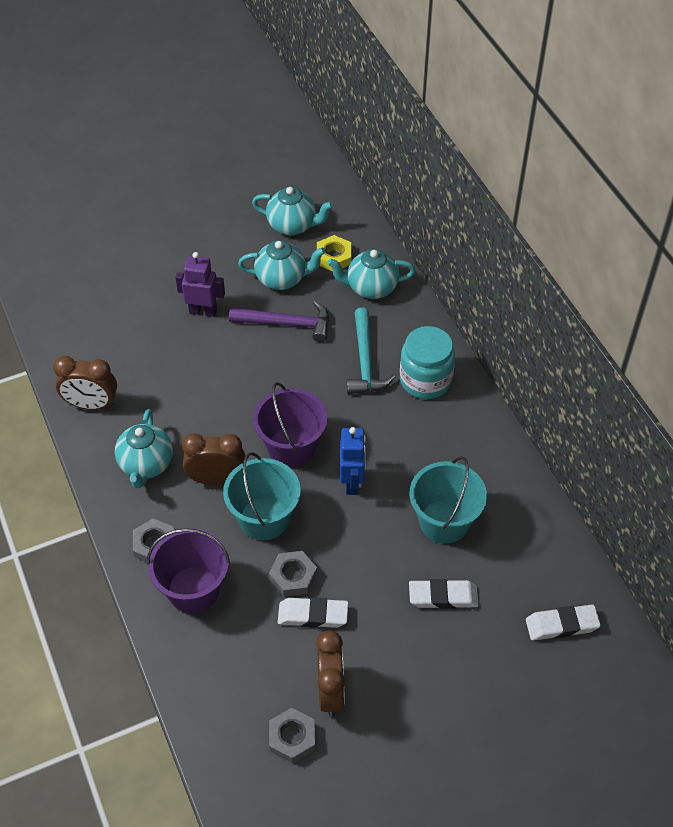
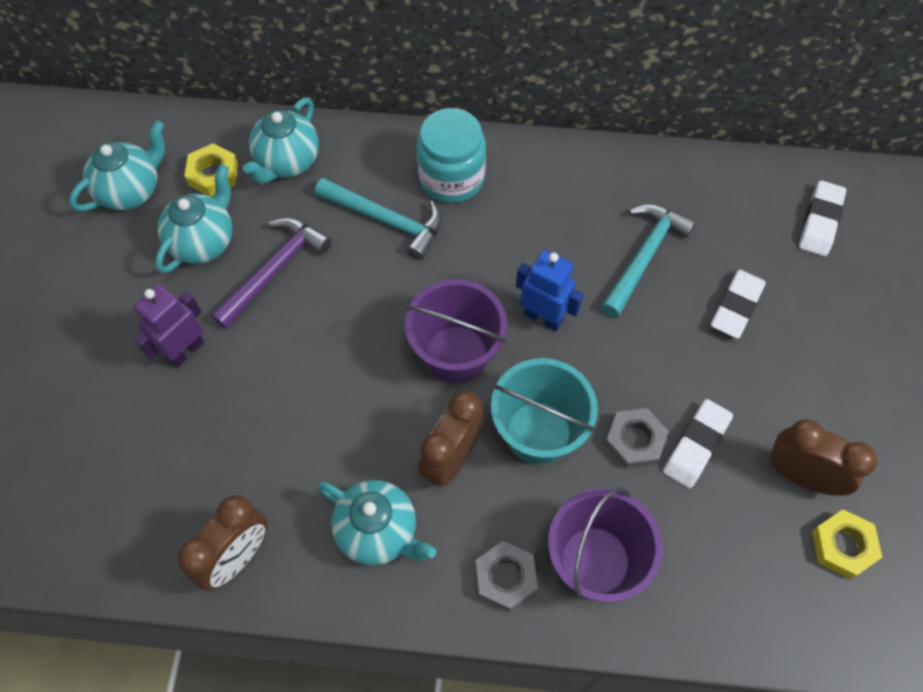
camera: 60 degrees left, 10 degrees up
grey nut [269,708,315,763] -> yellow nut [812,509,882,579]
turquoise bucket [409,456,487,544] -> turquoise hammer [601,204,696,318]

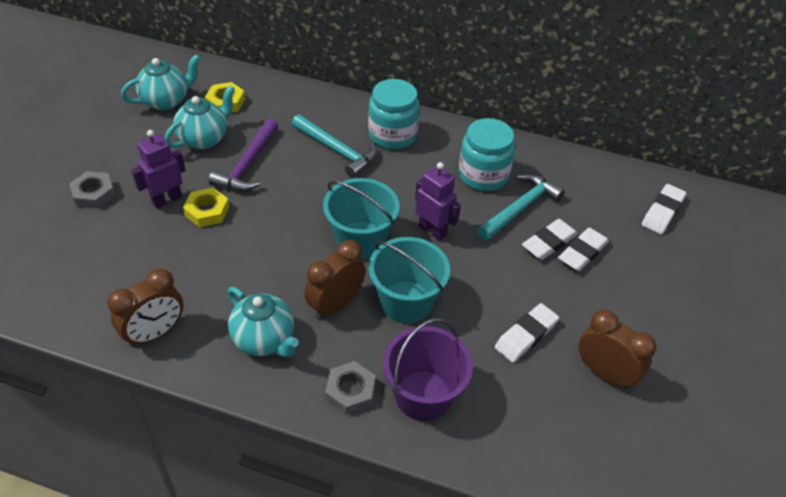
camera: 10 degrees right, 15 degrees down
purple hammer [211,218,332,329] -> purple hammer turned 150 degrees clockwise [209,119,278,191]
turquoise teapot [243,97,319,184] -> none
purple bucket [405,279,507,384] -> turquoise bucket [323,178,400,259]
blue robot [516,250,584,331] -> purple robot [415,162,461,241]
grey nut [605,408,669,469] -> grey nut moved to [69,171,115,209]
yellow nut [812,509,882,579] -> yellow nut moved to [183,188,229,227]
none -> turquoise jar [458,118,515,191]
none -> white eraser [522,219,578,260]

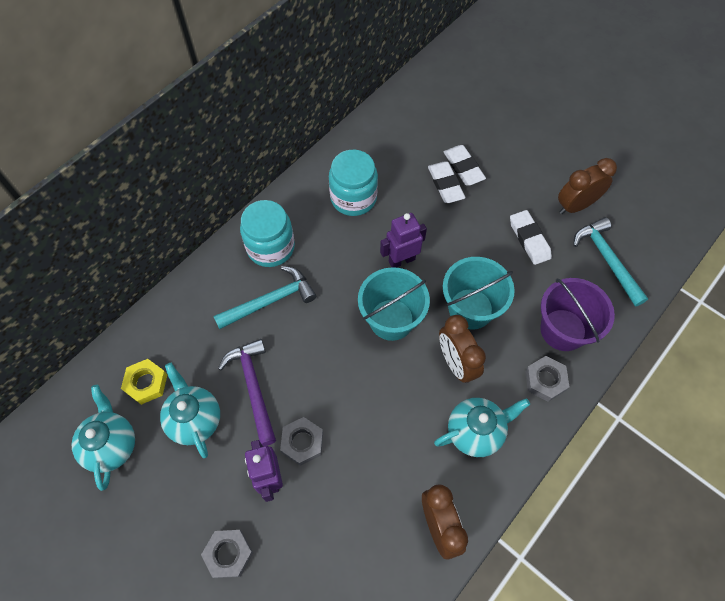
camera: 65 degrees left, 15 degrees up
yellow nut [183,188,229,227] -> grey nut [280,417,323,466]
purple hammer [209,119,278,191] -> purple hammer turned 150 degrees counterclockwise [218,339,276,446]
turquoise hammer [478,174,565,241] -> turquoise hammer moved to [573,217,648,306]
white eraser [642,184,686,234] -> none

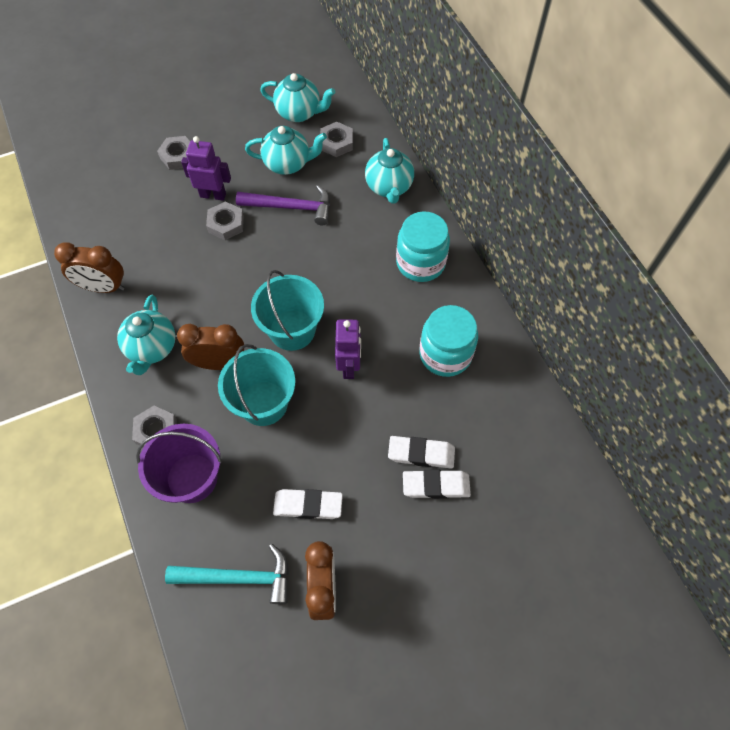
camera: 115 degrees right, 0 degrees up
yellow nut [121,359,167,405] -> grey nut [320,122,353,157]
turquoise hammer [213,266,316,329] -> none
none -> turquoise teapot [365,138,414,204]

